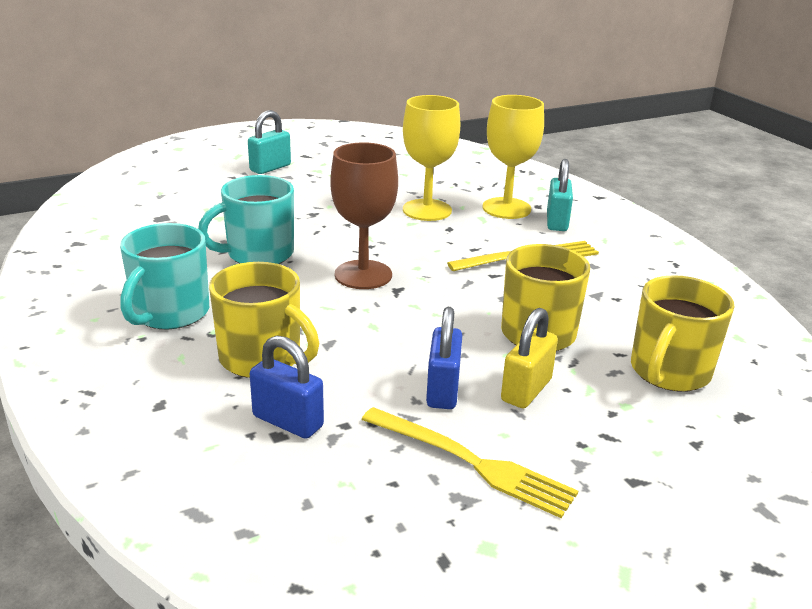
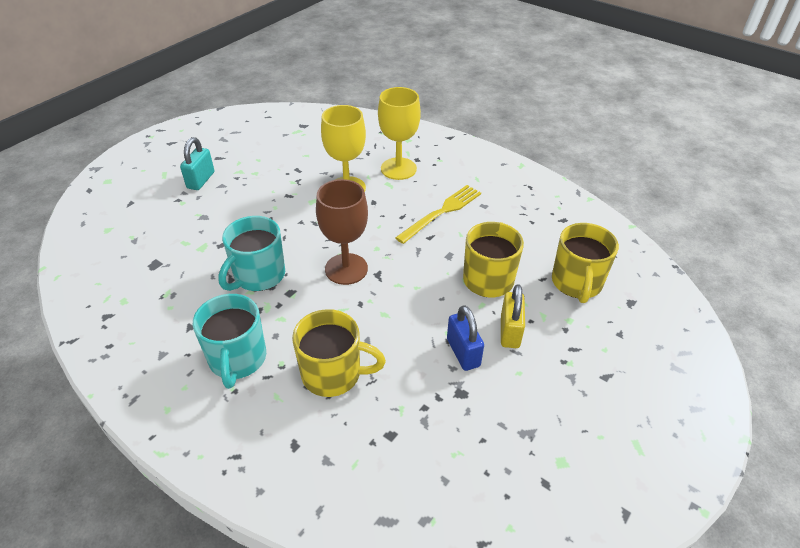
camera: 25 degrees left, 15 degrees up
blue padlock [250,336,324,439] -> none
yellow fork [361,407,578,518] -> none
turquoise padlock [547,159,573,231] -> none

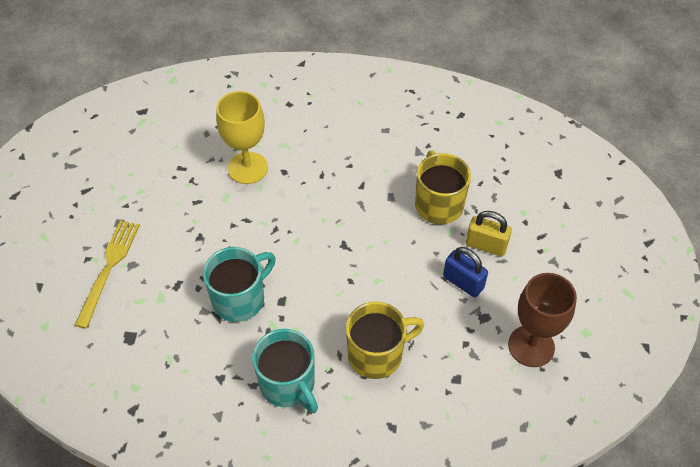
camera: 30 degrees left, 10 degrees up
turquoise padlock [180,137,214,190] -> none
turquoise mug [218,216,285,291] -> turquoise mug turned 135 degrees counterclockwise [203,247,276,322]
brown goblet [316,179,368,285] -> brown goblet moved to [508,273,577,367]
yellow goblet [378,87,421,180] -> none
yellow fork [395,185,481,244] -> yellow fork moved to [74,220,140,329]
yellow padlock [501,284,525,348] -> yellow padlock turned 45 degrees counterclockwise [466,211,512,256]
yellow mug [552,223,619,303] -> none

